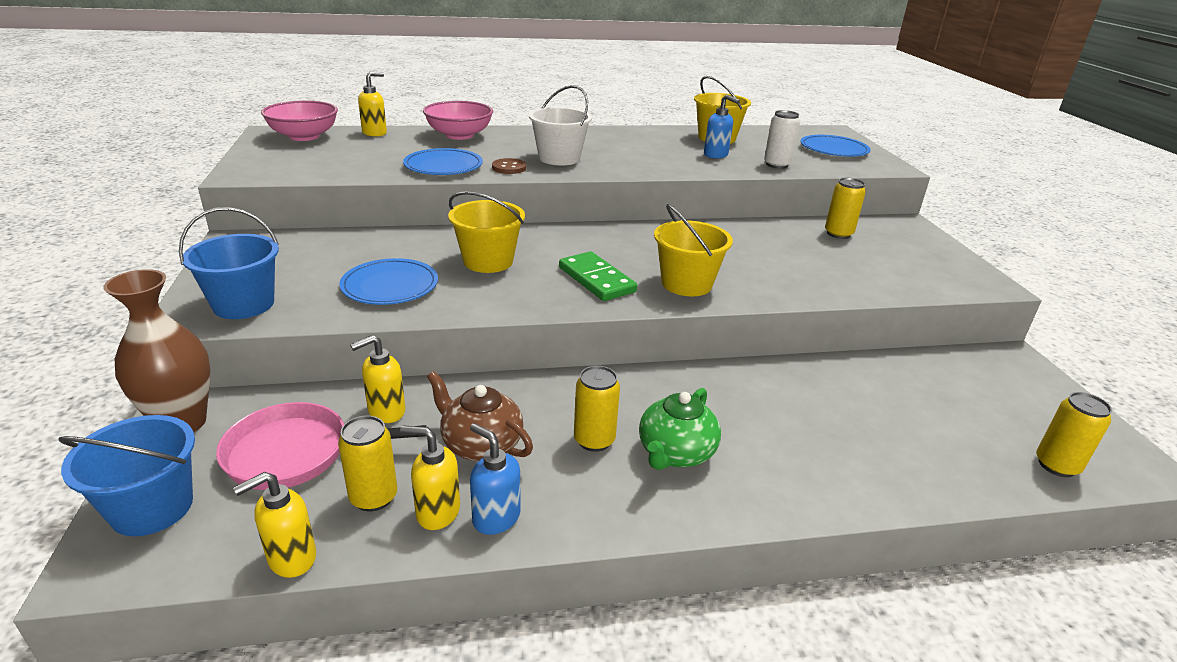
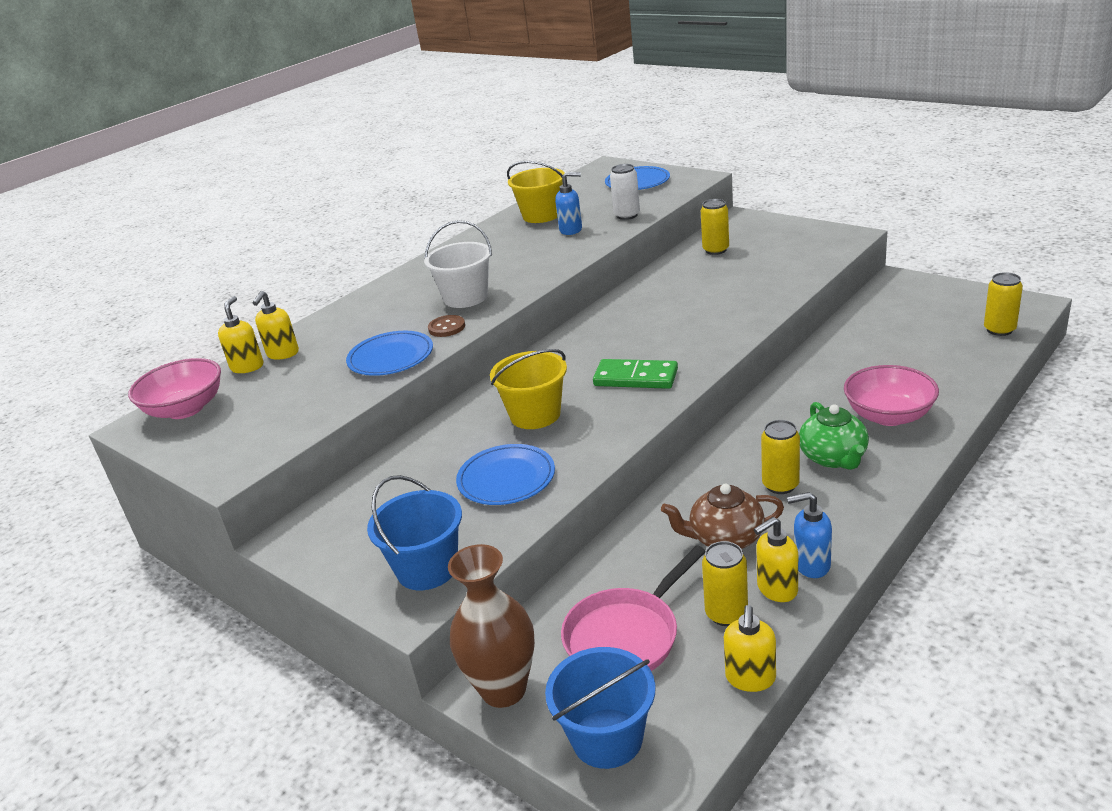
camera: 35 degrees left, 0 degrees up
yellow soap dispenser [350,335,405,423] -> yellow soap dispenser moved to [252,291,299,360]
pink bowl [423,101,493,140] -> pink bowl moved to [844,365,939,426]
yellow bucket [654,204,733,296] -> none

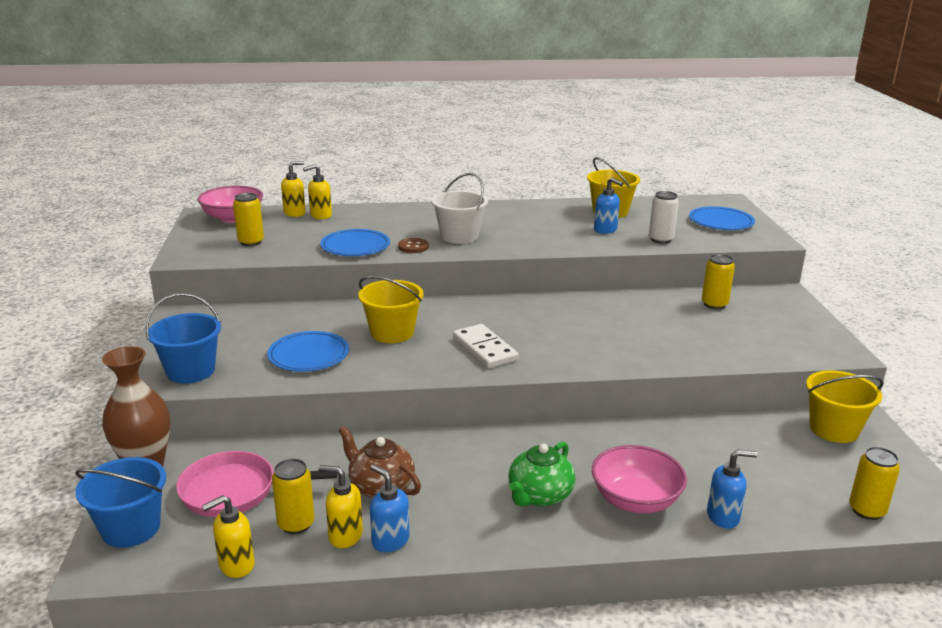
camera: 40 degrees right, 5 degrees down
green domino [593,359,678,389] -> white domino [453,324,519,368]
yellow can [761,420,800,494] -> yellow can moved to [233,193,264,246]
none -> blue soap dispenser [707,449,758,529]
none -> yellow bucket [806,370,884,443]

